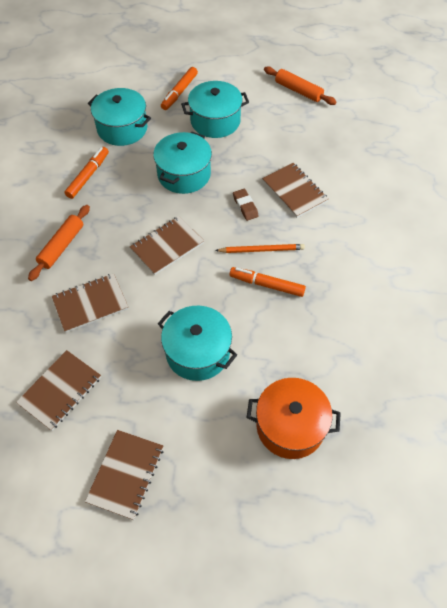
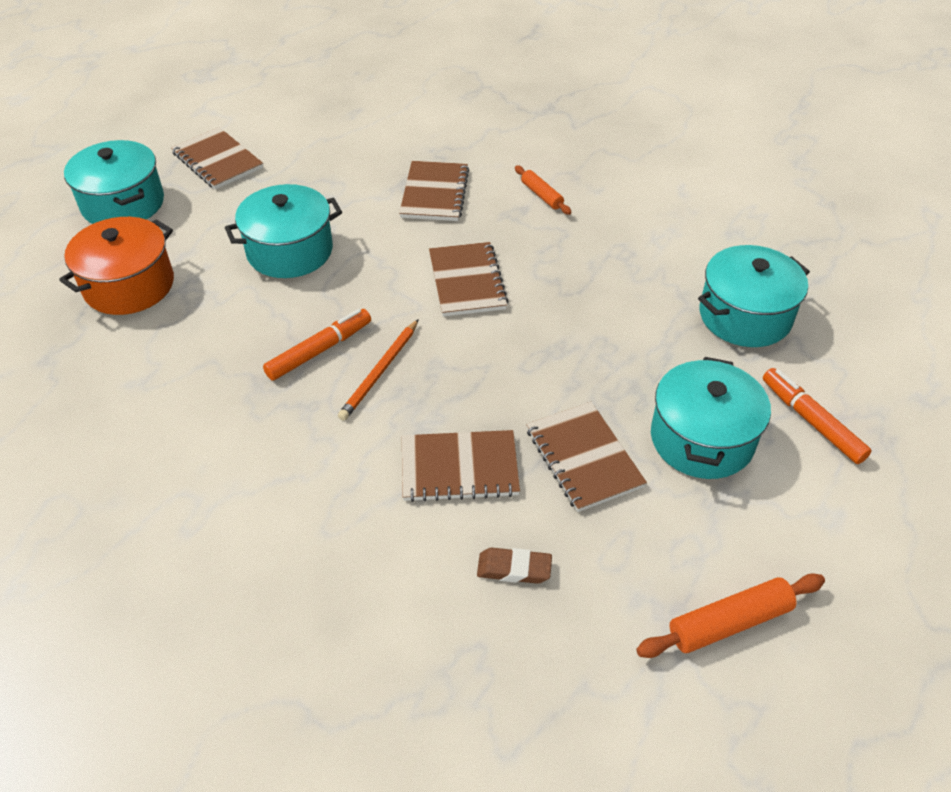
camera: 120 degrees right, 10 degrees down
brown notebook [16,350,101,431] -> brown notebook moved to [526,402,647,512]
orange rolling pin [28,205,90,281] -> orange rolling pin [515,166,572,215], size x0.64
orange marker [64,147,109,199] -> none
turquoise pot [153,132,212,194] -> turquoise pot moved to [64,140,164,224]
brown eraser [233,189,259,221] -> brown eraser moved to [477,548,552,584]

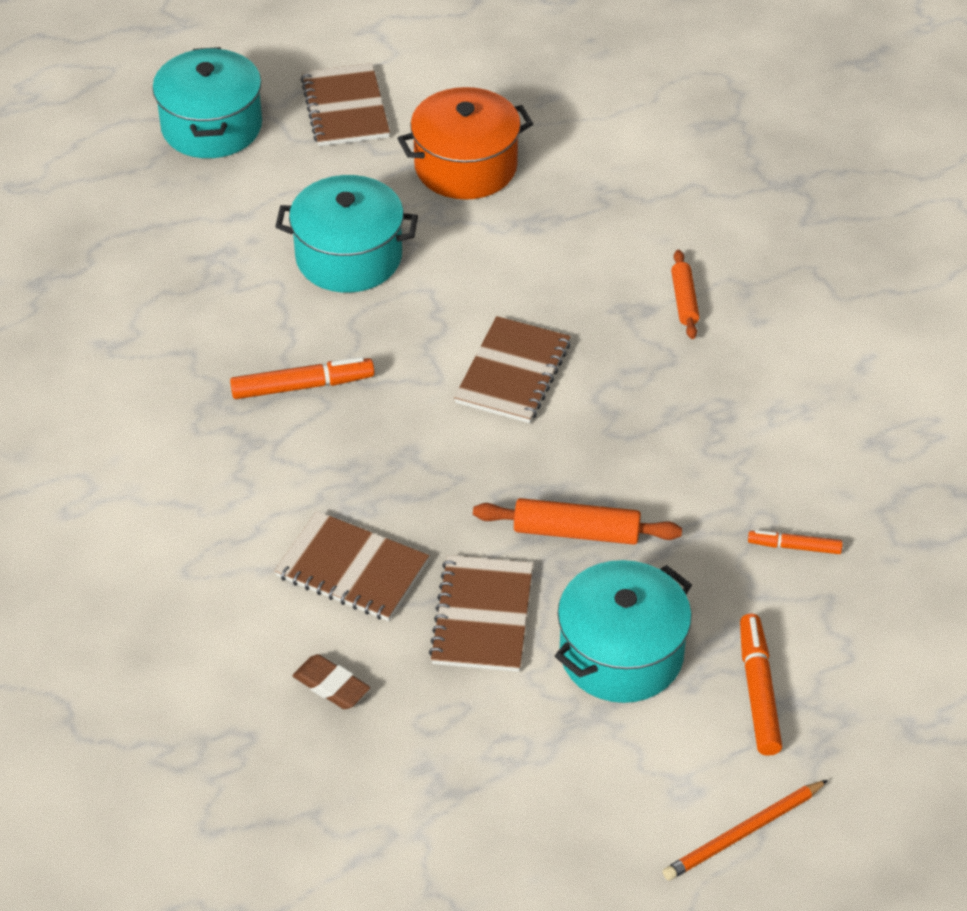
camera: 30 degrees right, 0 degrees up
orange pot [59,217,174,315] -> orange pot moved to [398,87,533,200]
orange pencil [338,319,419,421] -> orange pencil moved to [662,780,828,881]
brown notebook [399,161,469,221] -> none
orange rolling pin [636,573,825,658] -> orange rolling pin moved to [473,498,682,545]
turquoise pot [698,245,810,347] -> orange marker [748,530,843,554]

